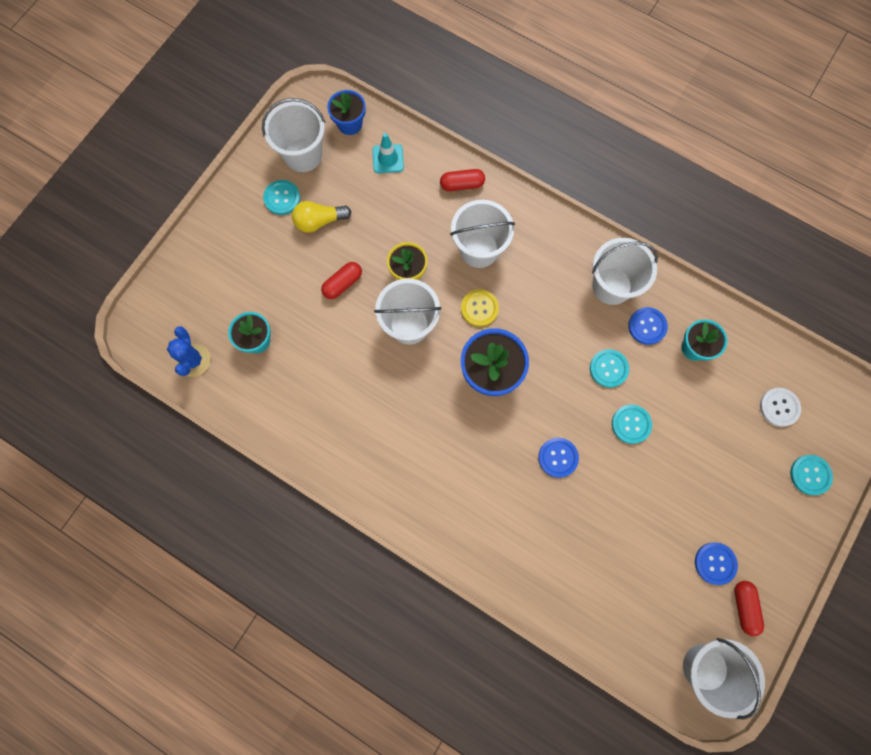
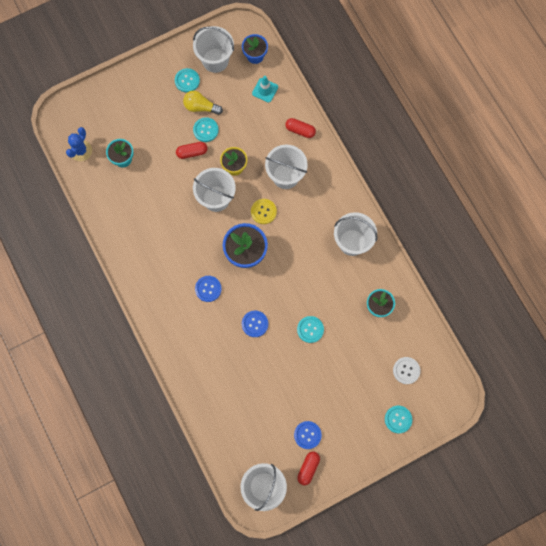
camera: 30 degrees right, 0 degrees up
turquoise button [590,349,629,388] -> turquoise button moved to [193,117,219,142]
blue button [628,307,668,345] -> blue button moved to [195,276,222,302]

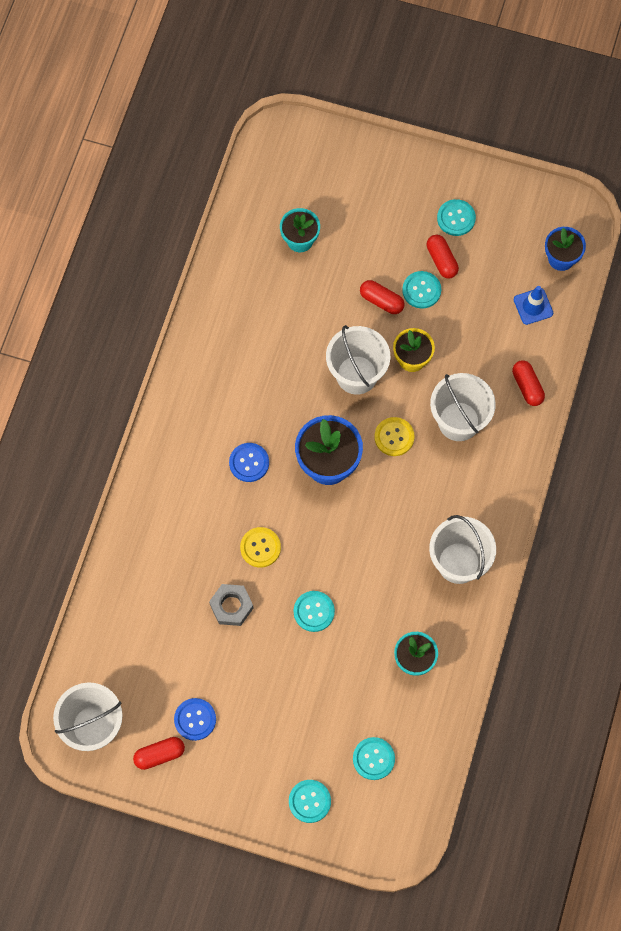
camera: 45 degrees right, 5 degrees down
blue cactus [66,127,92,161] -> none
yellow light bulb [183,91,223,115] -> red capsule [427,235,459,279]
white bucket [193,26,234,73] -> none
blue button [242,310,268,337] -> yellow button [240,527,281,568]
turquoise traffic cone [252,76,278,103] -> blue traffic cone [514,286,553,325]
white button [393,357,421,384] -> turquoise button [353,737,395,780]
none -> grey nut [209,584,253,626]

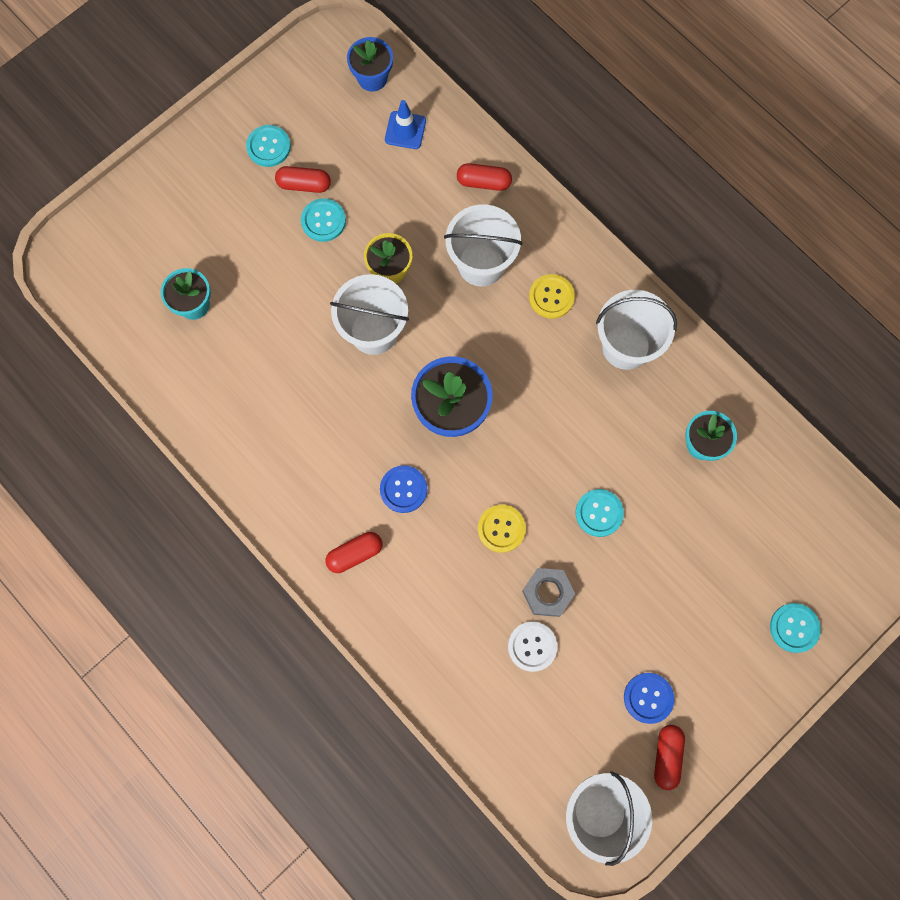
camera: 60 degrees left, 5 degrees up
turquoise button [353,737,395,780] -> none
red capsule [360,280,404,314] -> red capsule moved to [326,532,382,573]
yellow button [374,417,415,456] -> yellow button moved to [529,274,575,319]
none -> white button [508,622,557,672]

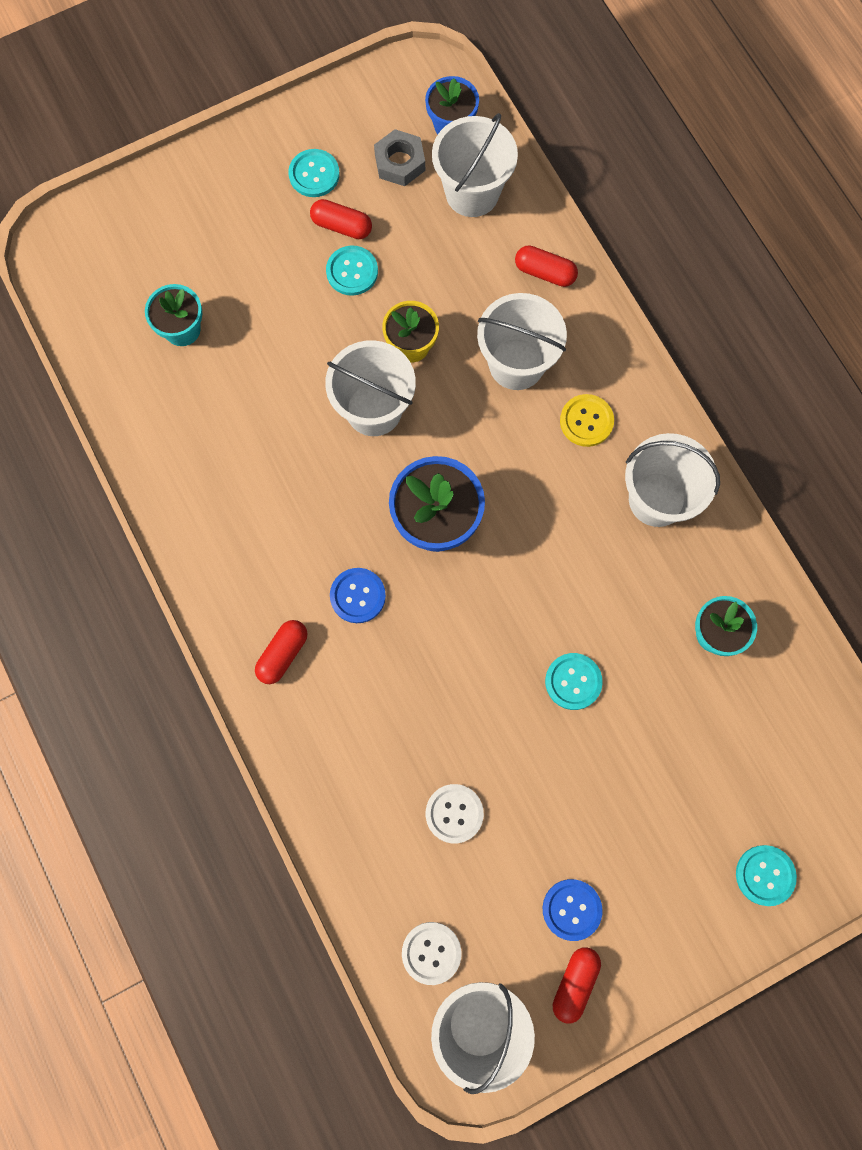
camera: 15 degrees right, 0 degrees up
red capsule [326,532,382,573] -> red capsule turned 45 degrees counterclockwise [255,620,308,684]
blue traffic cone [385,100,426,149] -> white bucket [432,113,518,217]
yellow button [478,505,526,553] -> none
grey nut [522,568,575,617] -> grey nut moved to [374,129,425,186]
none -> white button [402,922,462,985]

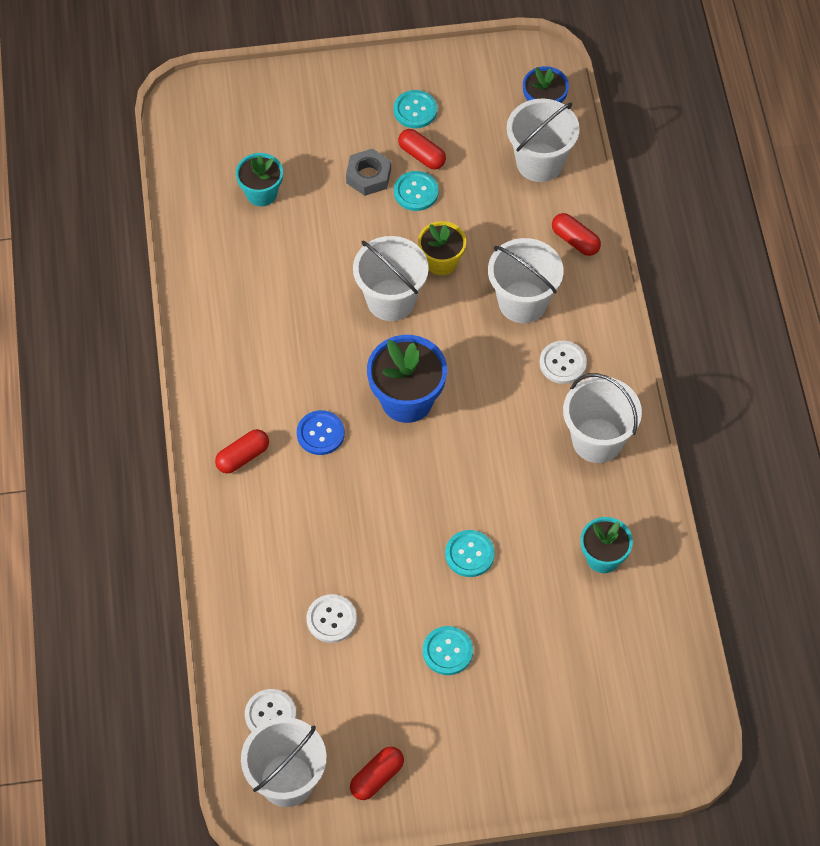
camera: 20 degrees right, 15 degrees down
grey nut [374,129,425,186] -> grey nut moved to [346,148,391,196]
blue button [543,879,603,941] -> none
yellow button [560,394,614,447] -> white button [540,341,587,384]
turquoise button [736,845,797,906] -> turquoise button moved to [423,626,473,675]

